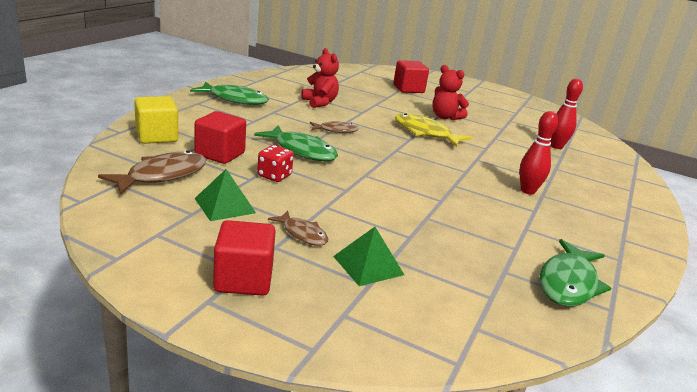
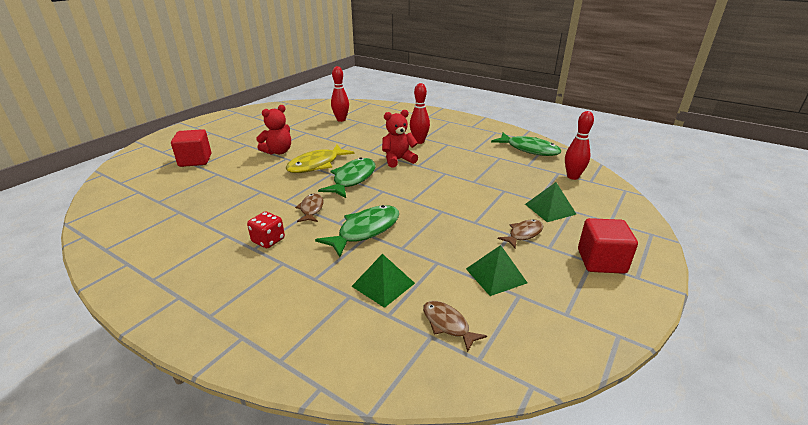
camera: 80 degrees left, 5 degrees up
brown fish [98,151,206,194] -> brown fish [423,301,487,352], size x0.59
yellow cube [134,96,178,144] -> none
green fish [190,82,269,105] -> green fish moved to [318,158,376,198]
red cube [194,111,246,164] -> green pyramid [351,254,415,308]
red dice [257,145,294,182] -> red dice moved to [247,211,285,248]
red teddy bear [301,48,339,108] -> red teddy bear moved to [382,110,418,168]
none -> red bowling pin [565,111,594,180]

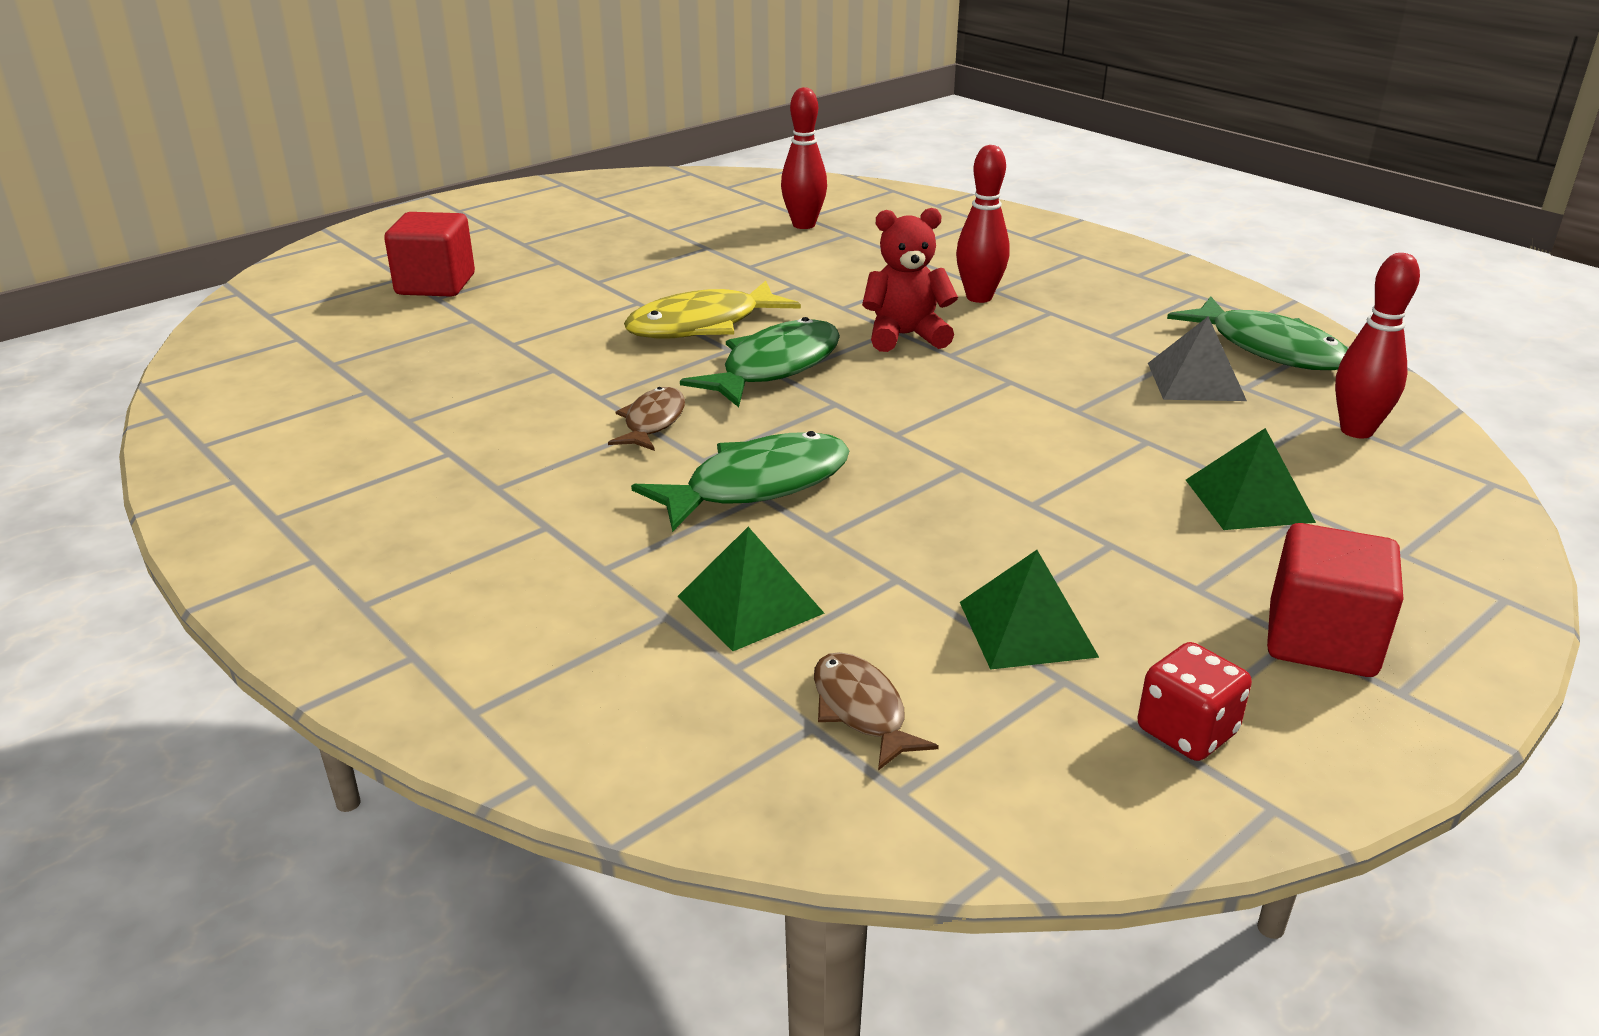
camera: 15 degrees right, 0 degrees up
red dice [247,211,285,248] -> red dice moved to [1137,642,1252,761]
red teddy bear [256,105,291,155] -> none
brown fish [498,219,543,249] -> none
none -> grey pyramid [1148,316,1247,401]

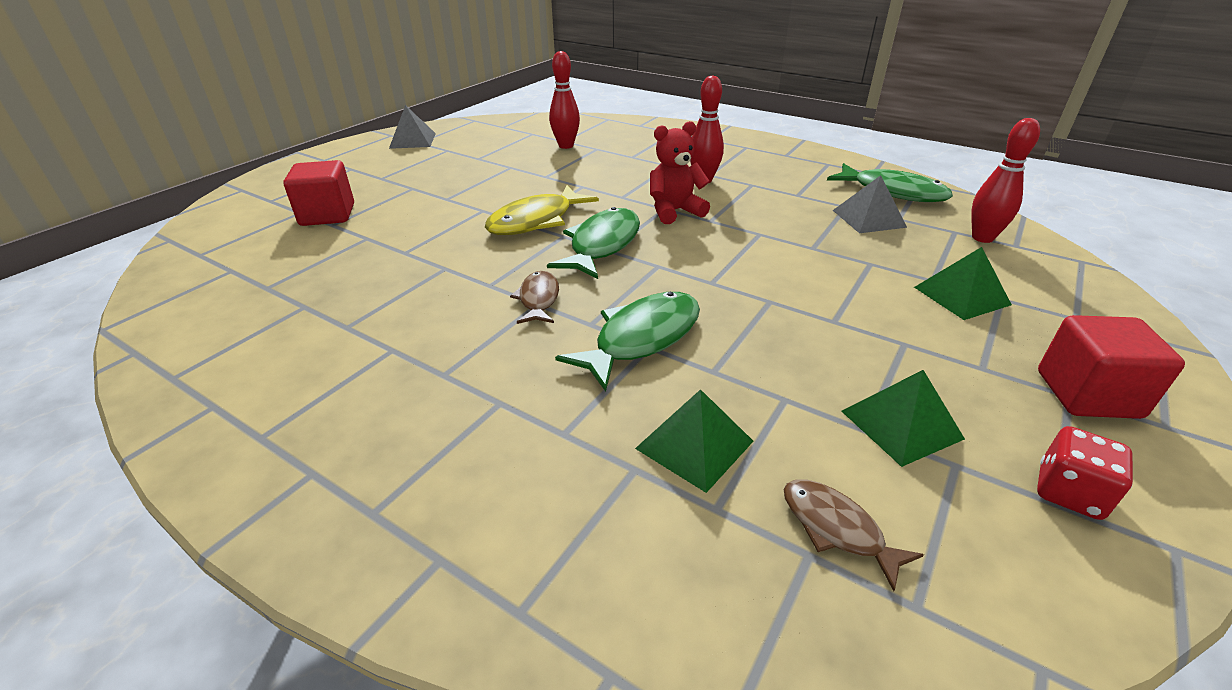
camera: 15 degrees left, 5 degrees up
none -> grey pyramid [389,105,436,149]

